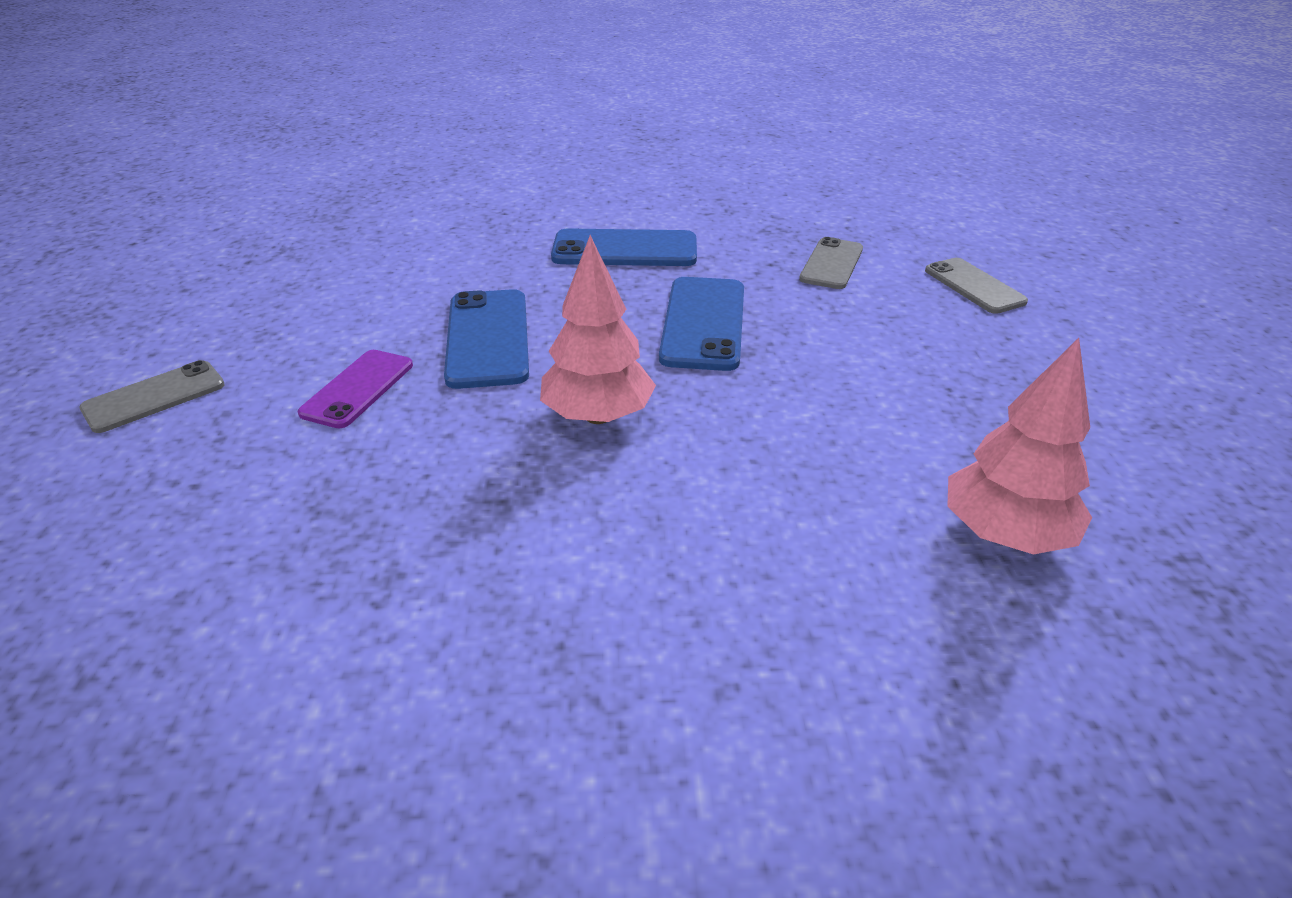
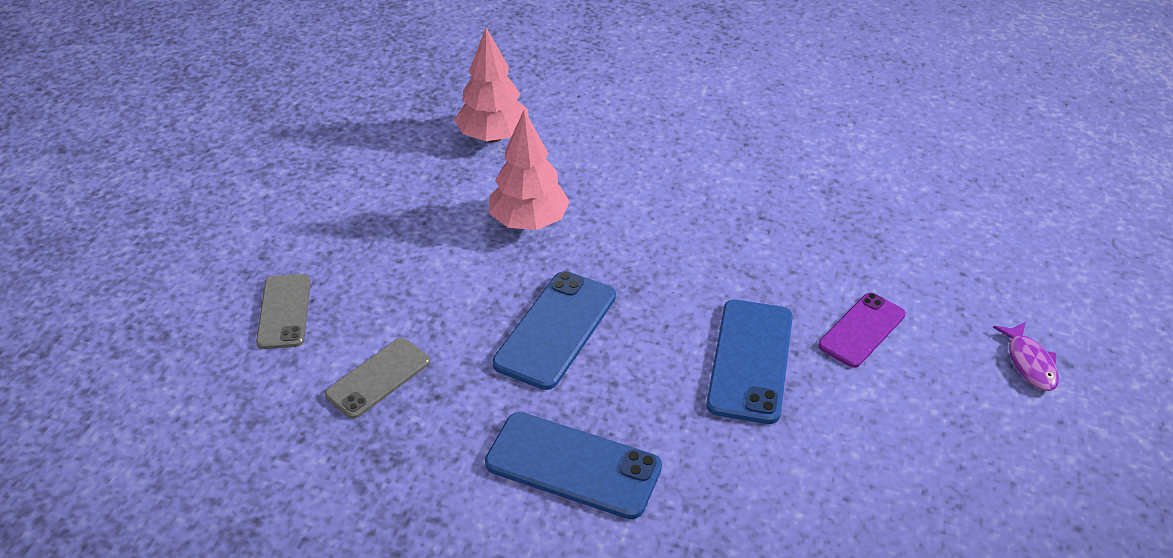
camera: 160 degrees left, 5 degrees up
grey phone [79,360,225,433] -> purple fish [993,322,1059,391]
pink tree [540,235,656,424] -> pink tree moved to [489,110,570,230]

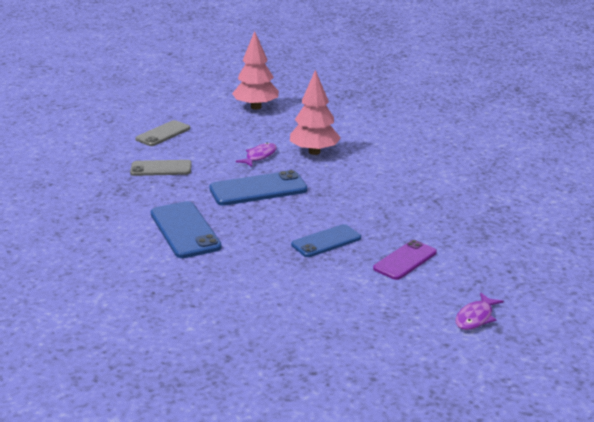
camera: 45 degrees right, 15 degrees down
pink tree [454,28,528,142] -> pink tree moved to [232,31,279,110]
blue phone [706,300,793,424] -> blue phone [291,224,361,257], size x0.67
purple phone [818,293,906,368] -> purple phone turned 45 degrees counterclockwise [373,240,437,280]
none -> purple fish [236,143,277,167]

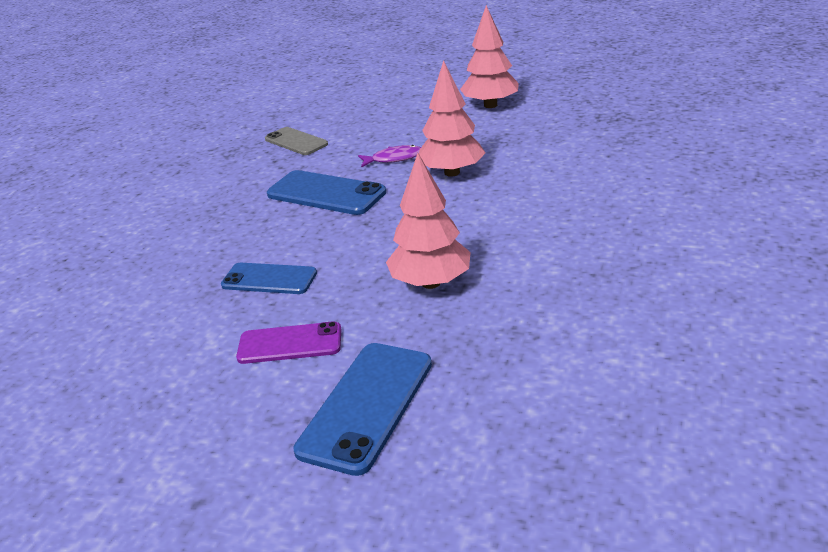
camera: 50 degrees right, 5 degrees up
grey phone [135,120,190,146] -> none
blue phone [151,201,222,258] -> blue phone moved to [293,343,432,476]
purple fish [455,293,504,330] -> none
none -> pink tree [386,153,471,289]

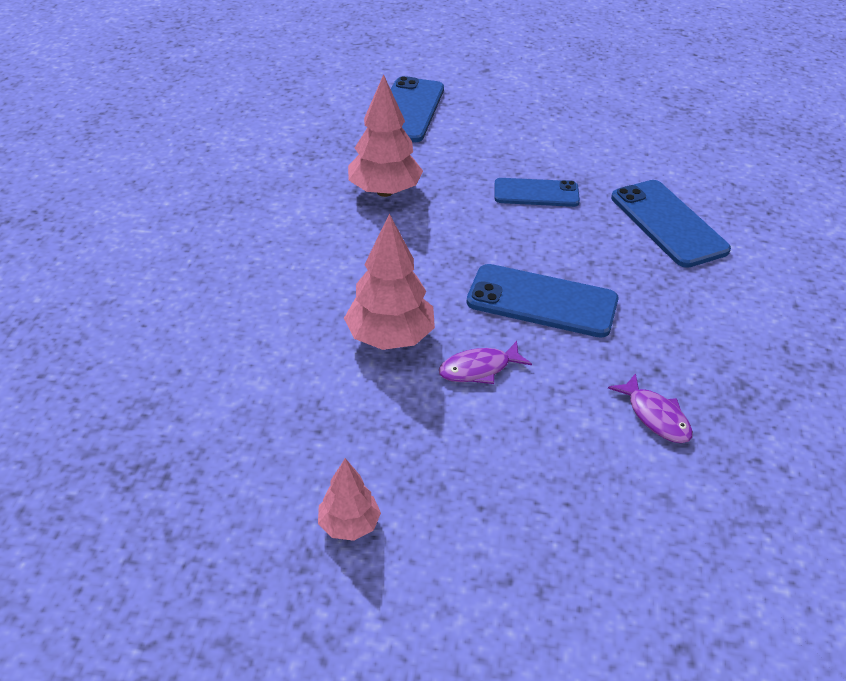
camera: 165 degrees right, 10 degrees up
purple phone [236,321,341,364] -> none
grey phone [265,127,328,155] -> purple fish [608,373,693,443]
pink tree [460,5,519,108] -> pink tree [318,458,381,541], size x0.58
none -> blue phone [611,180,731,268]

